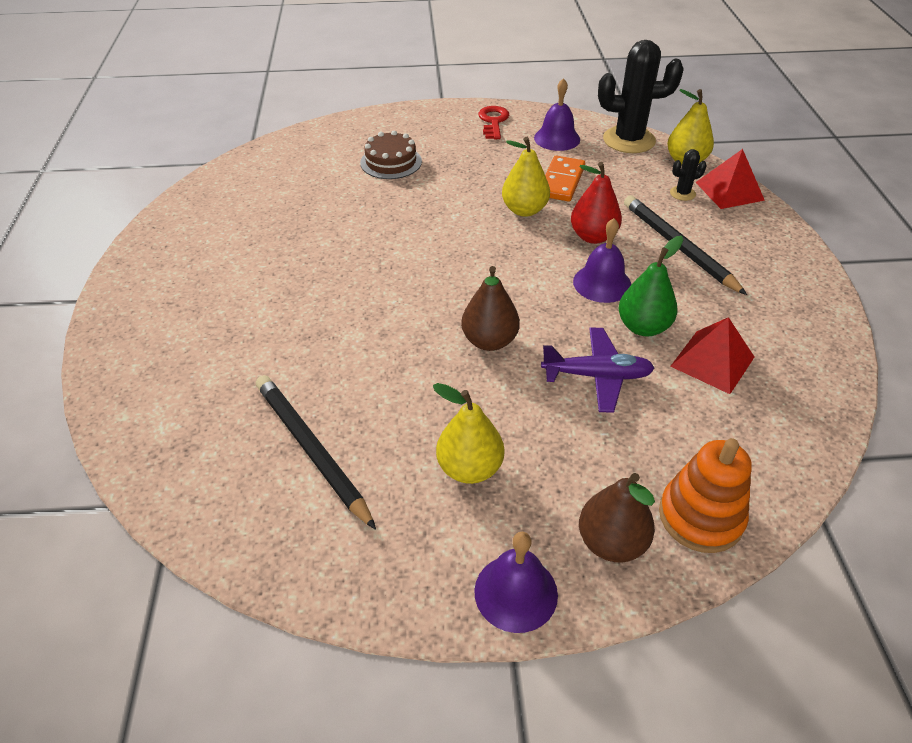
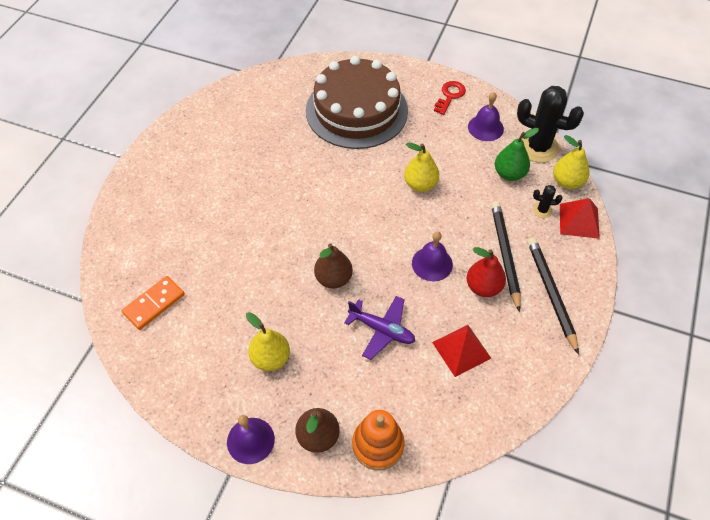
camera: 25 degrees right, 10 degrees up
black pencil [256,375,376,530] -> black pencil moved to [527,237,579,355]
brown cake [360,131,422,179] -> brown cake [306,56,408,149], size x2.27
orange domino [545,156,585,202] -> orange domino moved to [122,276,185,330]
red pear [571,162,622,244] -> red pear moved to [467,247,506,297]
green pear [619,236,683,337] -> green pear moved to [495,128,539,181]

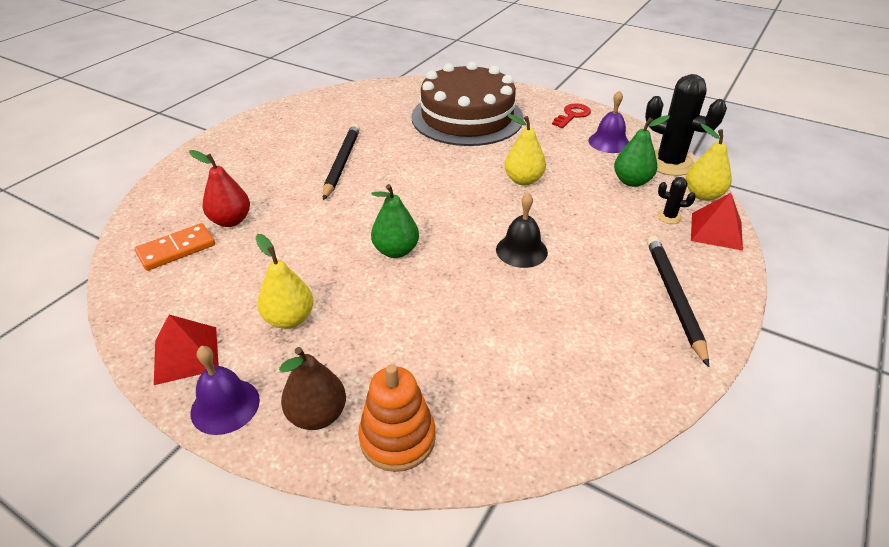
camera: 10 degrees right, 15 degrees down
brown pear [314,243,353,288] -> green pear [371,184,419,258]
purple plane [344,296,415,360] -> none
purple bell [412,231,453,281] -> black bell [496,193,548,268]
red pyramid [432,325,491,377] -> red pyramid moved to [154,315,219,385]
red pear [467,247,506,297] -> red pear moved to [189,150,250,227]
black pencil [491,201,521,312] -> black pencil moved to [323,124,360,200]

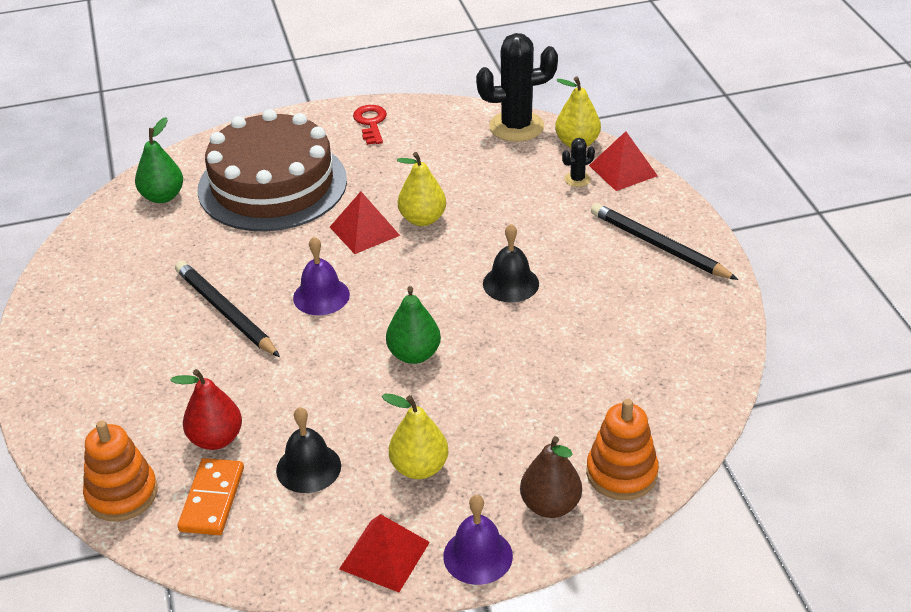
camera: 45 degrees left, 0 degrees up
purple bell [588,90,629,153] -> purple bell moved to [293,237,350,315]
green pear [614,115,670,187] -> green pear moved to [135,117,183,203]
none -> orange stacking toy [83,420,158,522]
none -> black bell [276,407,341,493]
none -> red pyramid [330,192,400,254]

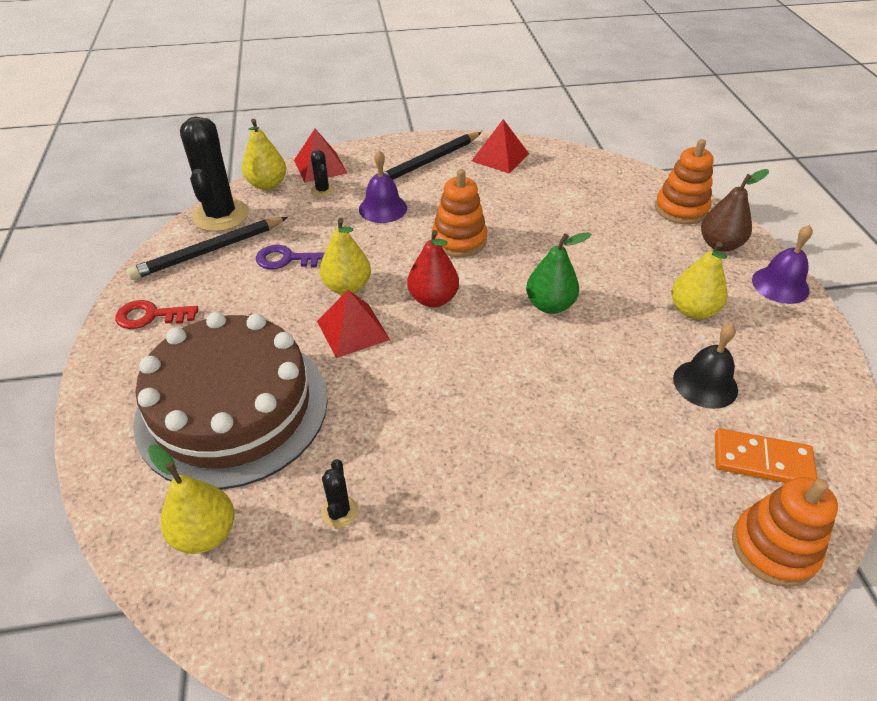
camera: 85 degrees left, 5 degrees up
green pear [135,117,183,203] -> yellow pear [148,444,234,554]
red pear [170,369,242,450] -> red pear moved to [407,230,459,307]
black pencil [175,261,280,357] -> black pencil moved to [127,217,288,280]
purple bell [293,237,350,315] -> purple bell moved to [359,150,407,223]
red pyramid [339,514,430,592] -> red pyramid moved to [472,119,529,174]
black bell [483,224,539,303] -> orange stacking toy [432,169,487,257]
none -> purple key [256,245,325,269]
none -> black cactus [321,459,358,528]

